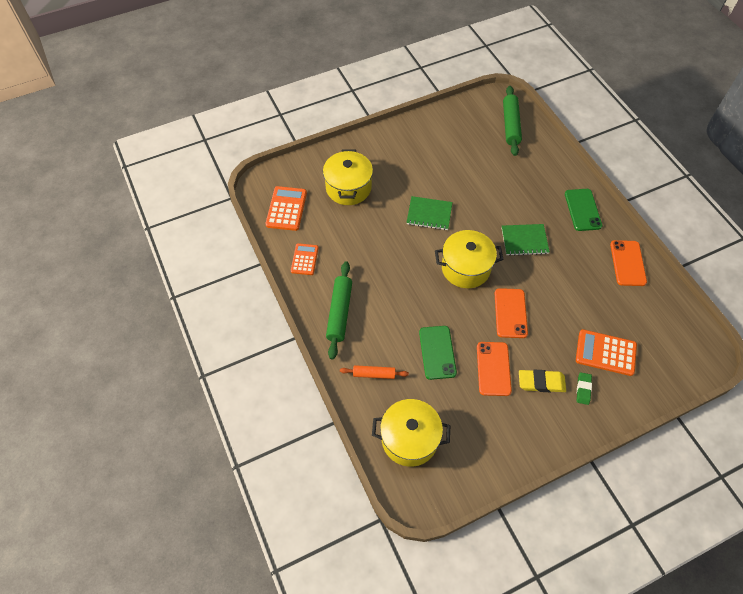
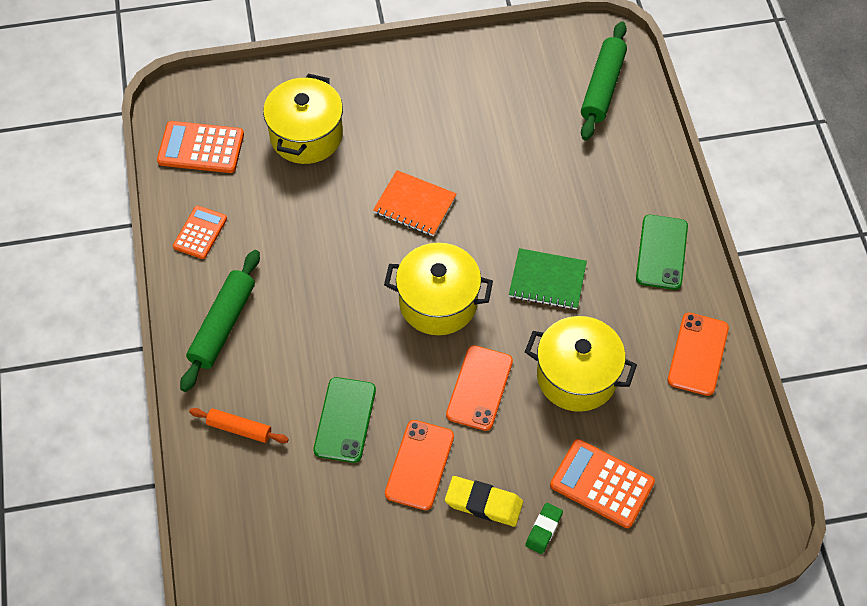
camera: 15 degrees right, 0 degrees up
orange calculator [266,186,307,231] -> orange calculator turned 105 degrees counterclockwise [157,121,244,173]
yellow pot [372,399,451,467] -> yellow pot moved to [525,316,637,412]
green notebook [406,196,452,230] -> orange notebook [373,170,457,236]

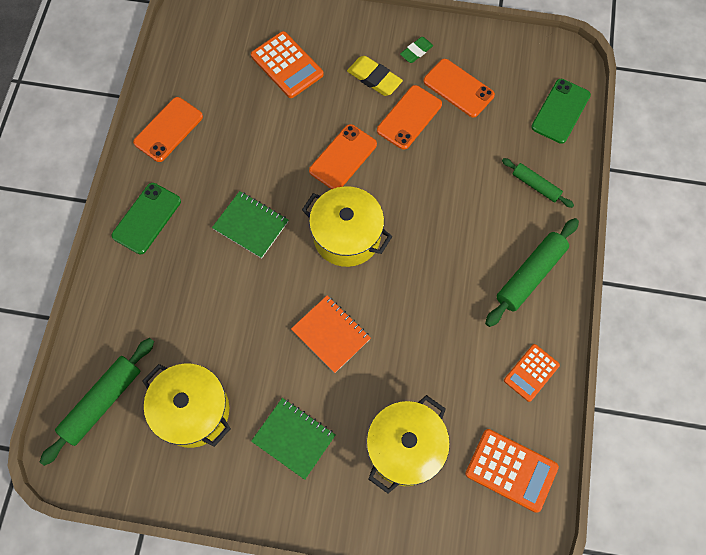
camera: 160 degrees left, 10 degrees up
orange rolling pin [189,408,289,443] -> green rolling pin [502,158,574,208]
green phone [314,377,376,463] -> green phone moved to [531,79,591,144]
yellow pot [525,316,637,412] -> yellow pot moved to [143,363,231,448]
green eraser [525,503,563,554] -> green eraser moved to [400,37,433,63]
none -> green notebook [251,398,335,480]
none -> orange phone [423,59,495,117]

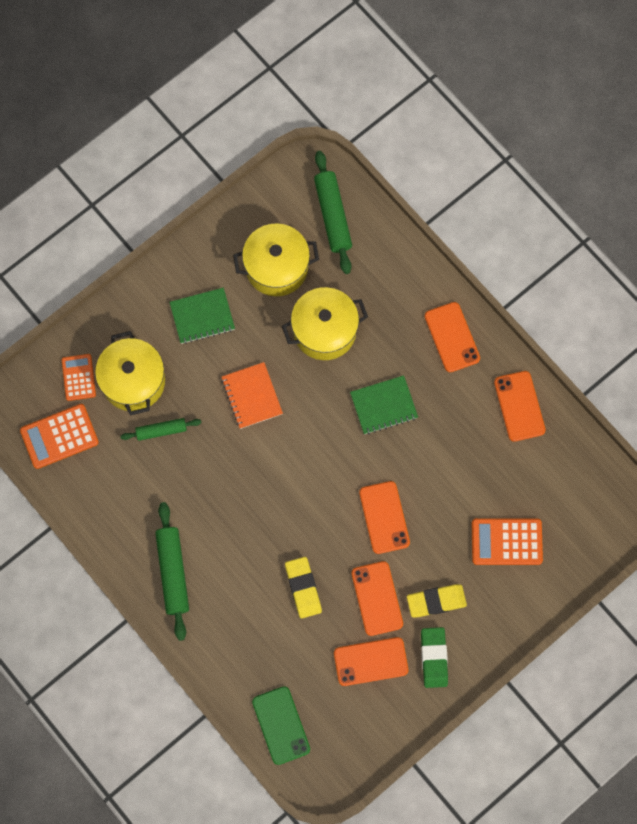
camera: 130 degrees right, 5 degrees up
green phone [112,183,181,254] -> orange phone [425,302,480,372]
orange notebook [291,296,371,373] -> orange notebook turned 75 degrees clockwise [221,362,283,429]
yellow pot [302,186,393,267] -> yellow pot moved to [282,287,368,360]
green eraser [400,37,433,63] -> green eraser [421,627,448,688], size x1.54
green rolling pin [502,158,574,208] -> green rolling pin moved to [120,418,201,441]
orange calculator [504,344,560,402] -> orange calculator moved to [62,354,96,401]
none -> yellow eraser [285,557,322,619]

